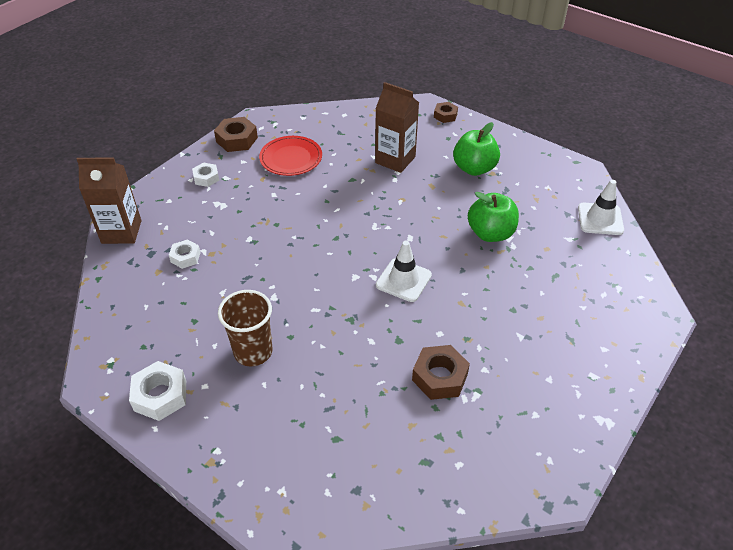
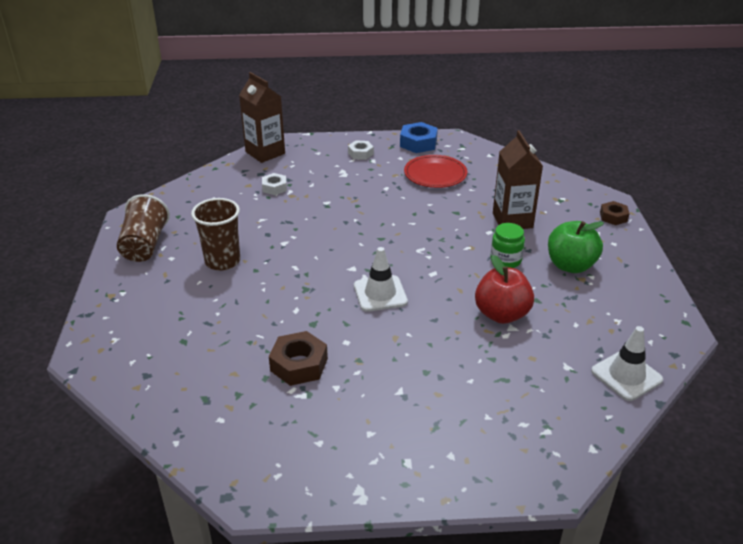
camera: 50 degrees right, 10 degrees down
white nut [129,361,186,421] -> brown cup [117,194,170,262]
brown nut [214,117,258,152] -> blue nut [400,122,438,153]
green apple [468,192,519,242] -> red apple [475,255,534,324]
none -> green jar [490,223,525,268]

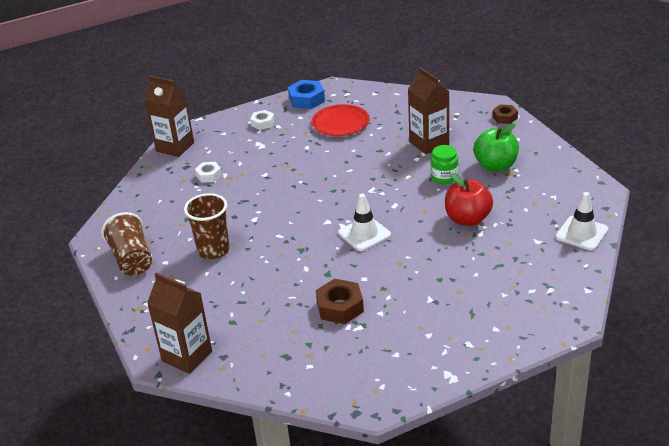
camera: 20 degrees left, 0 degrees up
none -> brown carton [147,273,212,374]

